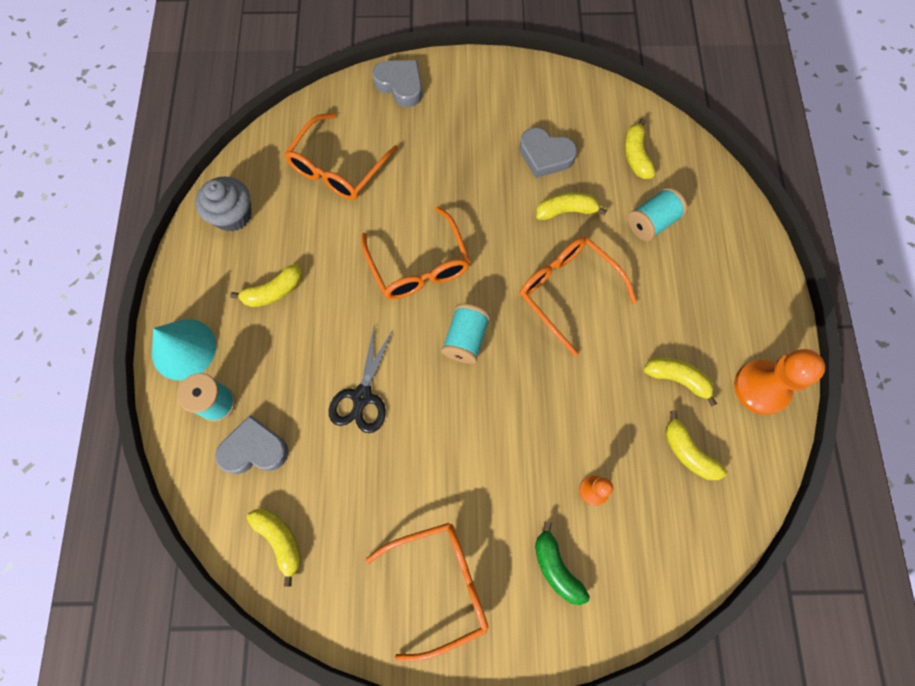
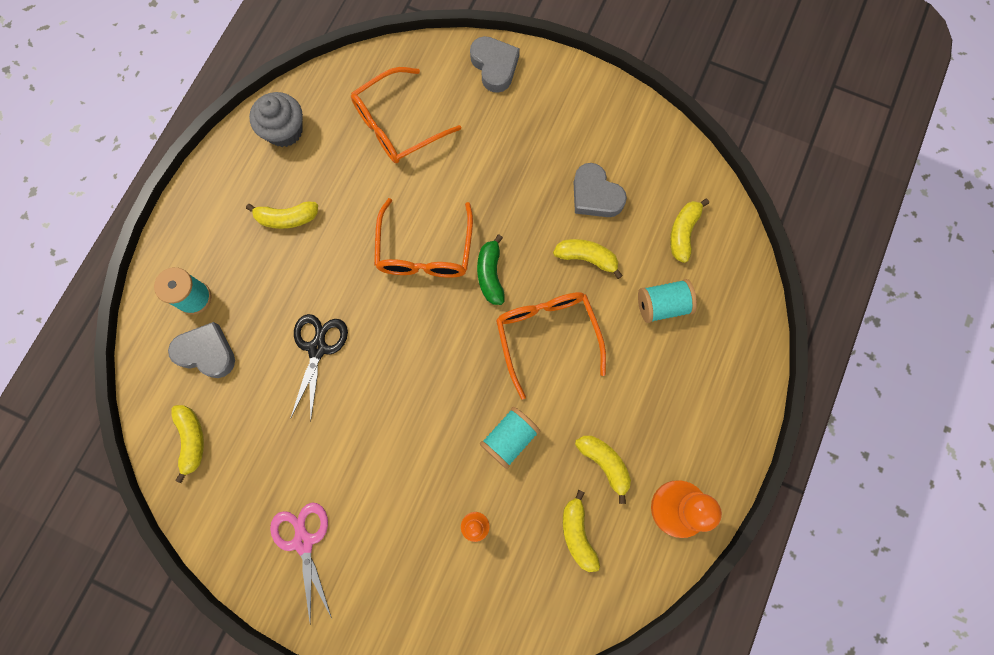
camera: 25 degrees right, 5 degrees up
turquoise cone [152,319,216,380] -> none
black scissors [329,328,393,433] -> black scissors turned 150 degrees clockwise [290,314,348,422]
orange glasses [365,523,488,661] -> pink scissors [270,502,332,624]
turquoise spool [441,304,490,364] -> turquoise spool moved to [480,407,540,469]
green banana [535,521,590,605] -> green banana moved to [477,234,505,305]

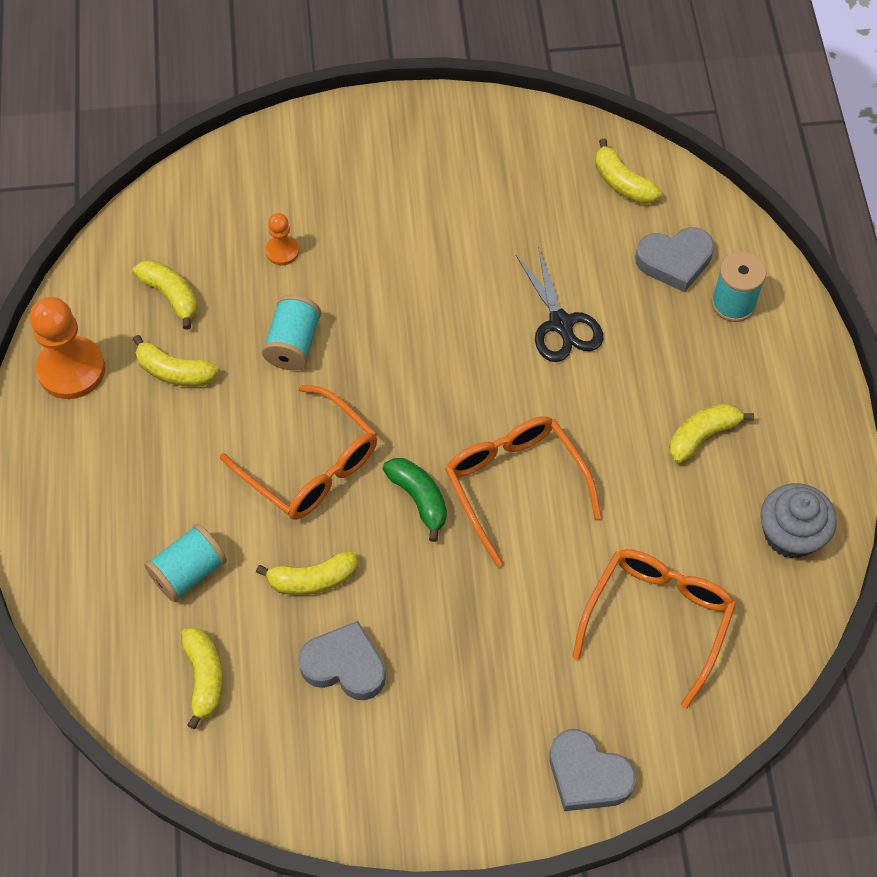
camera: 150 degrees right, 15 degrees down
pink scissors [270,502,332,624] -> none

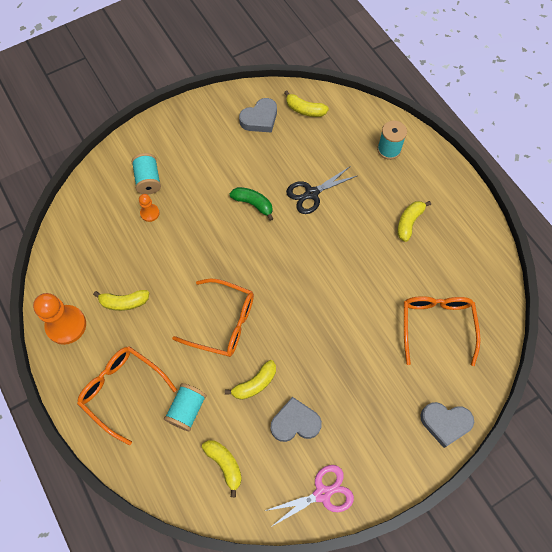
camera: 25 degrees left, 5 degrees up
yellow banana [132,260,198,330] -> none
turquoise spool [262,294,321,370] -> turquoise spool moved to [132,153,161,195]
green banana [383,458,447,542] -> green banana moved to [230,187,273,221]
orange glasses [445,416,602,567] -> orange glasses moved to [77,346,177,445]
black scissors [516,247,603,362] -> black scissors turned 105 degrees clockwise [286,167,357,214]
grey heart [635,227,714,292] -> grey heart moved to [239,98,277,133]
grey cupcake [760,483,837,559] -> none
none -> pink scissors [265,465,354,527]

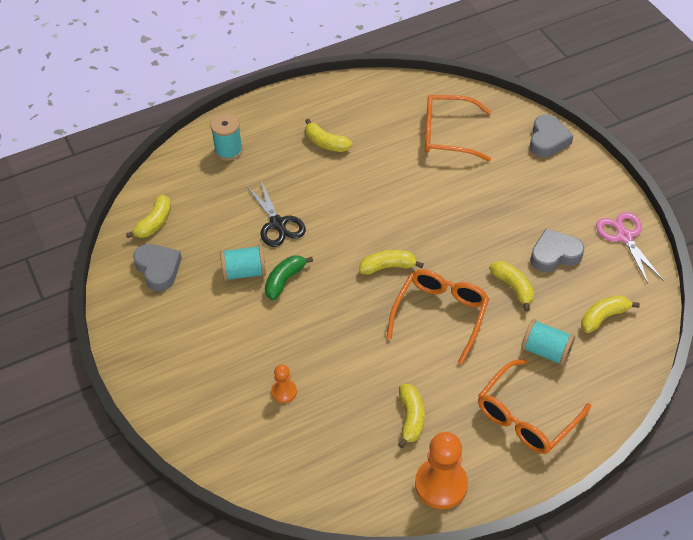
camera: 85 degrees left, 15 degrees down
turquoise spool [132,153,161,195] -> turquoise spool moved to [220,245,266,281]
grey heart [271,397,322,442] -> grey heart turned 75 degrees clockwise [530,229,584,272]
none -> yellow banana [359,250,424,275]

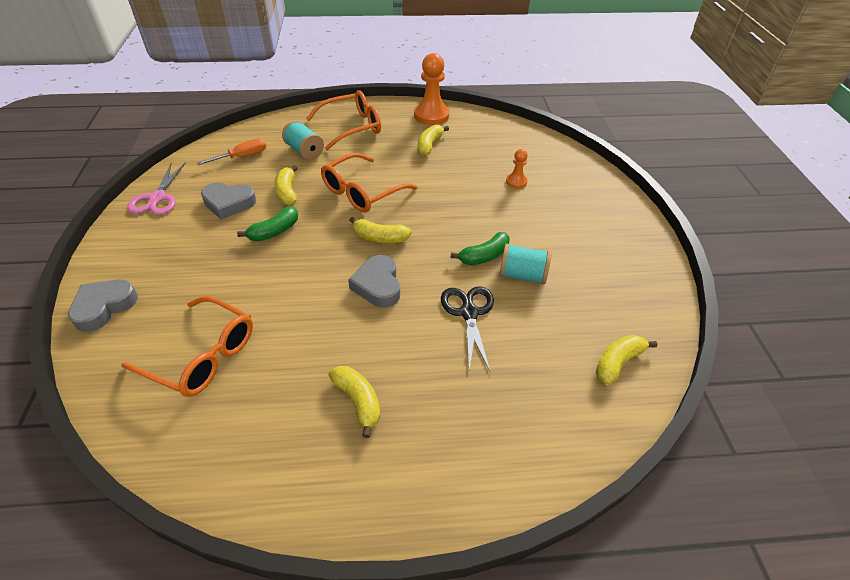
camera: 160 degrees left, 5 degrees down
grey heart [133,244,182,291] -> grey heart moved to [348,255,400,308]
turquoise spool [211,114,243,161] -> none
yellow banana [581,295,640,333] -> orange screwdriver [197,138,266,165]
none -> green banana [237,207,298,241]

